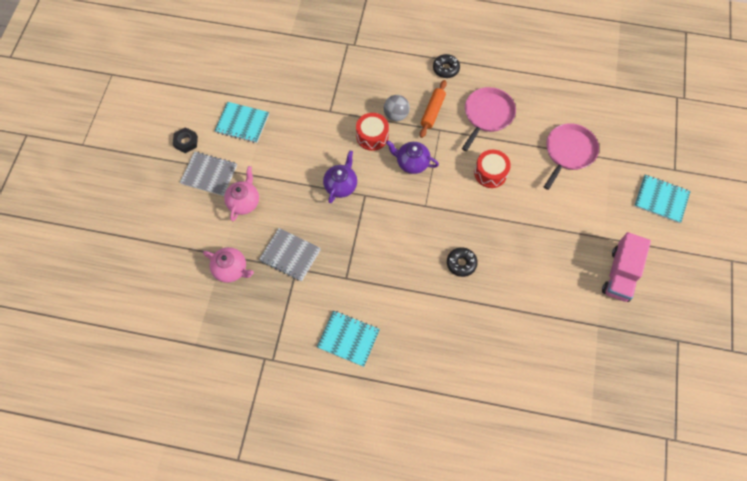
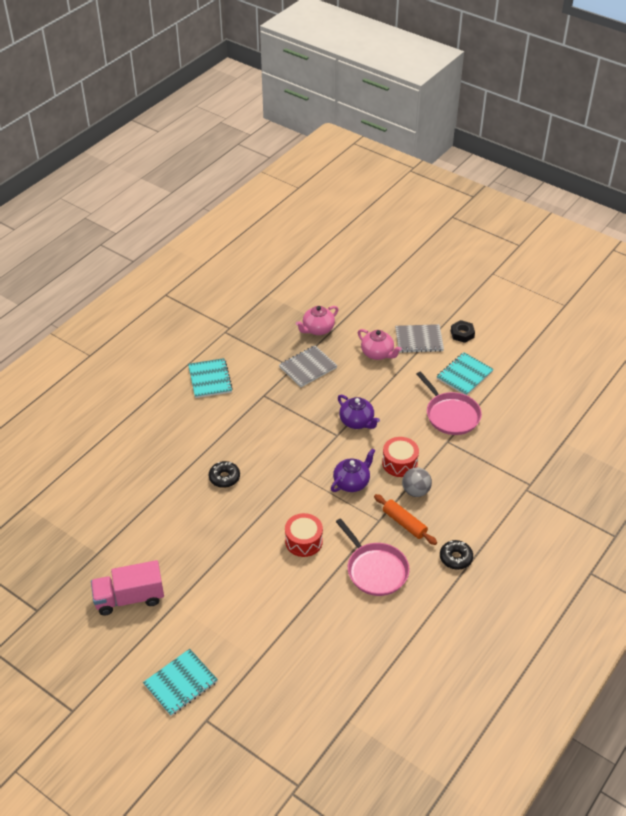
camera: 115 degrees right, 20 degrees down
grey notebook [180,152,237,196] -> grey notebook turned 45 degrees clockwise [395,324,444,353]
turquoise notebook [317,310,380,367] -> turquoise notebook turned 60 degrees counterclockwise [188,358,233,398]
pink pan [544,123,599,190] -> pink pan moved to [417,372,482,435]
pink truck [602,232,651,302] -> pink truck turned 60 degrees counterclockwise [91,560,164,616]

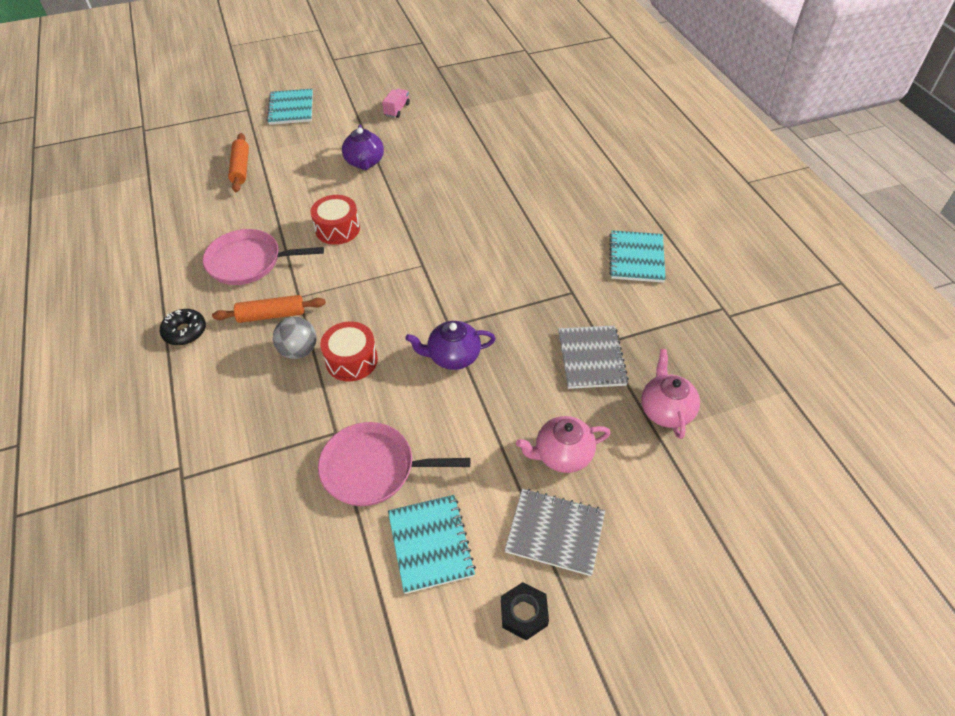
camera: 125 degrees right, 5 degrees up
pink truck [91,560,164,616] -> pink truck [382,89,410,118], size x0.51
turquoise notebook [188,358,233,398] -> turquoise notebook turned 75 degrees clockwise [609,230,666,283]
black donut [209,461,240,488] -> none
purple teapot [331,448,375,492] -> purple teapot moved to [342,125,384,170]
grey notebook [395,324,444,353] -> grey notebook turned 75 degrees clockwise [505,489,605,576]
none -> orange rolling pin [228,133,249,192]

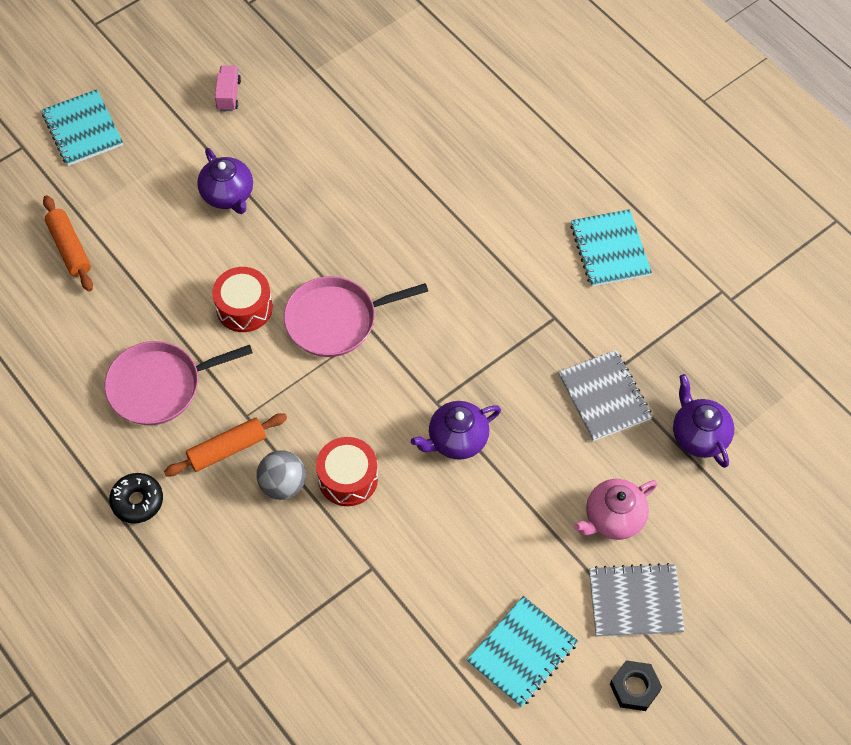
camera: 20 degrees left, 10 degrees up
pink pan [318,422,470,506] -> pink pan moved to [284,276,428,357]
turquoise notebook [388,495,476,594] -> turquoise notebook turned 75 degrees clockwise [467,596,578,707]
pink teapot [641,349,700,439] -> purple teapot [673,374,734,468]

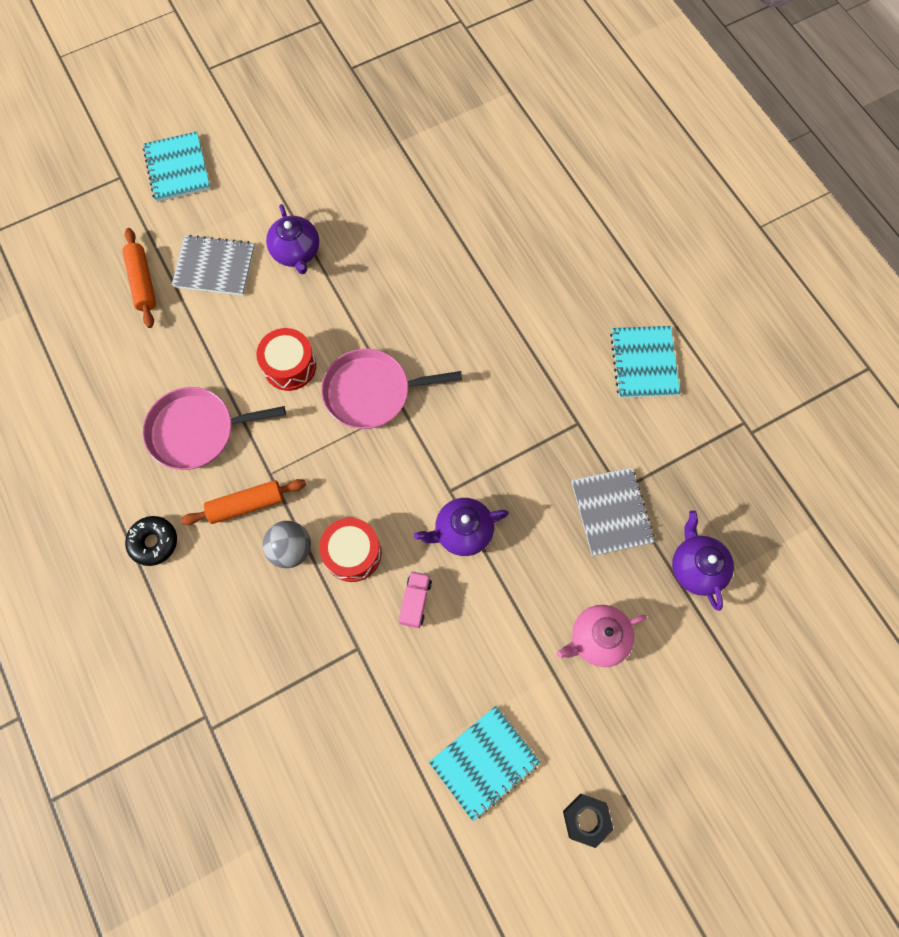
camera: 10 degrees right, 10 degrees up
pink truck [215,66,241,111] -> pink truck moved to [399,571,432,628]
grey notebook [589,563,684,637] -> grey notebook moved to [171,235,255,295]

